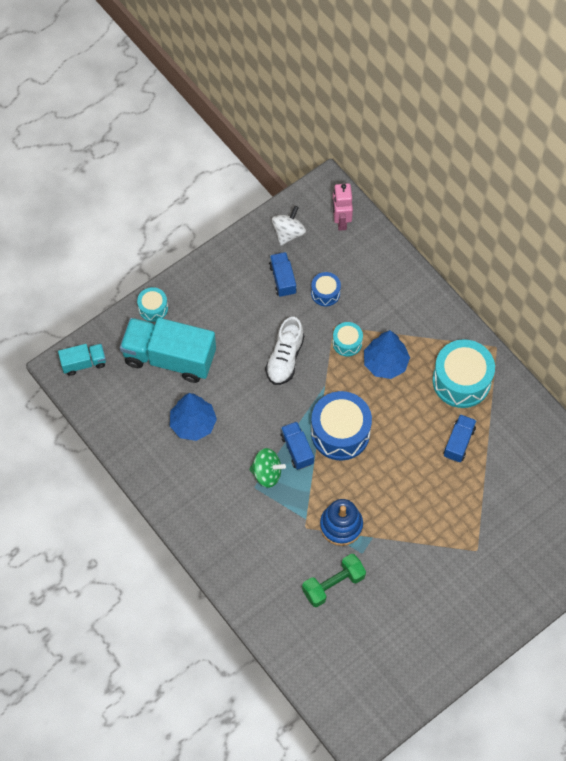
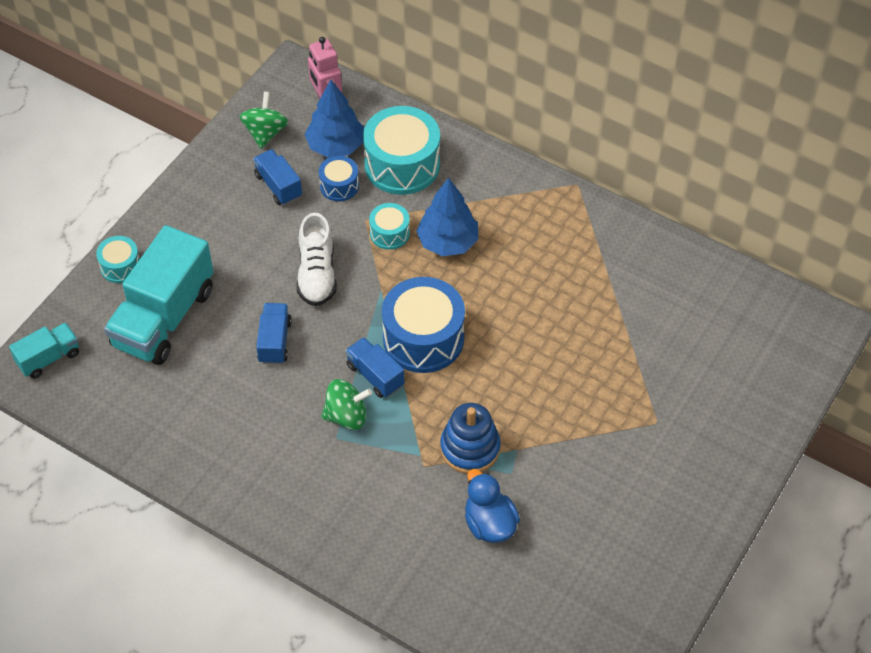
camera: 20 degrees left, 10 degrees down
turquoise truck [120,318,216,383] -> turquoise truck turned 60 degrees counterclockwise [104,225,214,365]
blue tree [170,393,217,441] -> blue tree moved to [304,80,364,158]
white spinning top [272,206,306,245] -> green spinning top [239,92,288,149]
green dumbbell [302,554,366,607] -> blue duck [465,469,520,543]
turquoise drum [433,339,495,408] -> turquoise drum moved to [363,106,440,195]
blue truck [444,414,476,462] -> blue truck moved to [256,303,292,365]

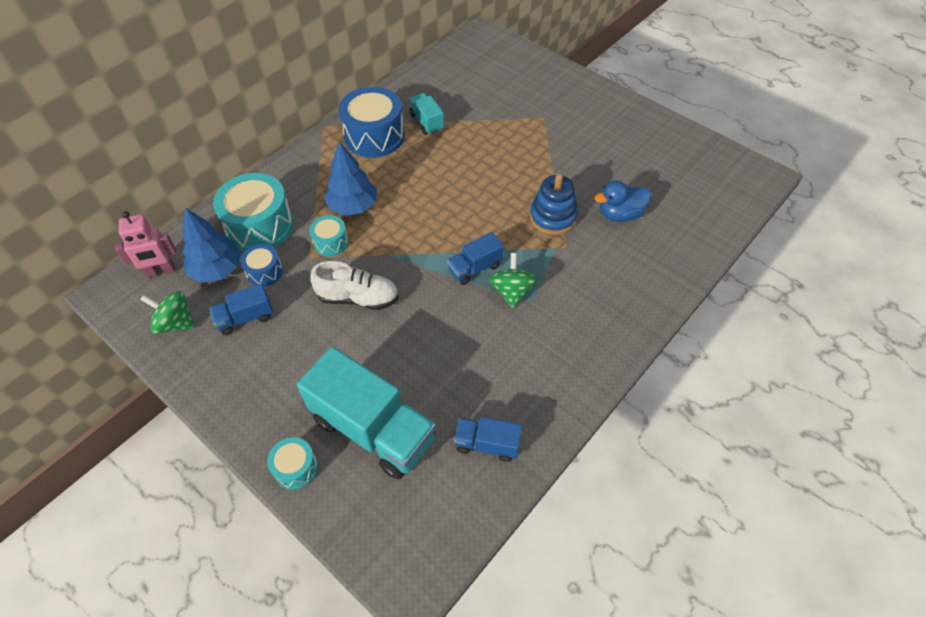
camera: 80 degrees left, 0 degrees up
turquoise truck [9,323,79,379] -> turquoise truck moved to [409,93,444,135]
blue truck [256,303,292,365] -> blue truck moved to [454,417,522,462]
blue drum [382,277,465,373] -> blue drum moved to [339,87,405,158]

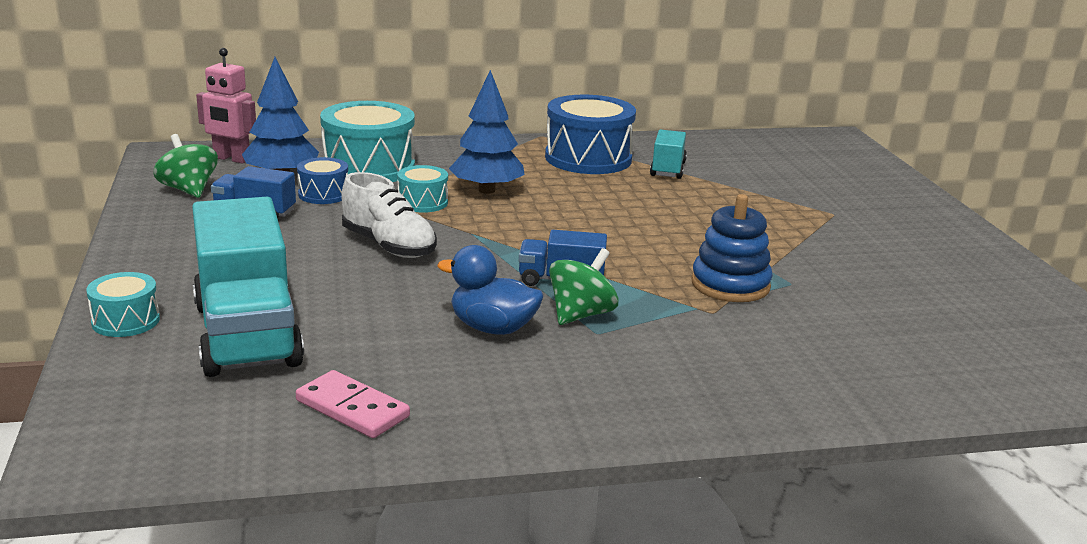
camera: 35 degrees right, 30 degrees down
blue truck [454,417,522,462] -> pink domino [296,370,410,438]
blue duck [594,180,651,222] -> blue duck moved to [437,245,544,335]

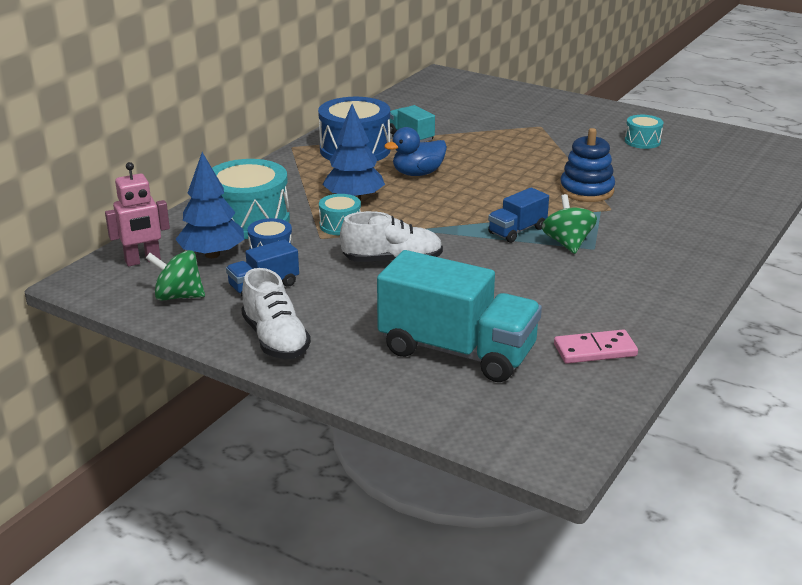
camera: 45 degrees left, 5 degrees up
turquoise drum [86,272,160,337] -> turquoise drum moved to [625,115,664,149]
blue duck [437,245,544,335] -> blue duck moved to [384,127,447,176]
none -> white shoe [241,268,311,359]

